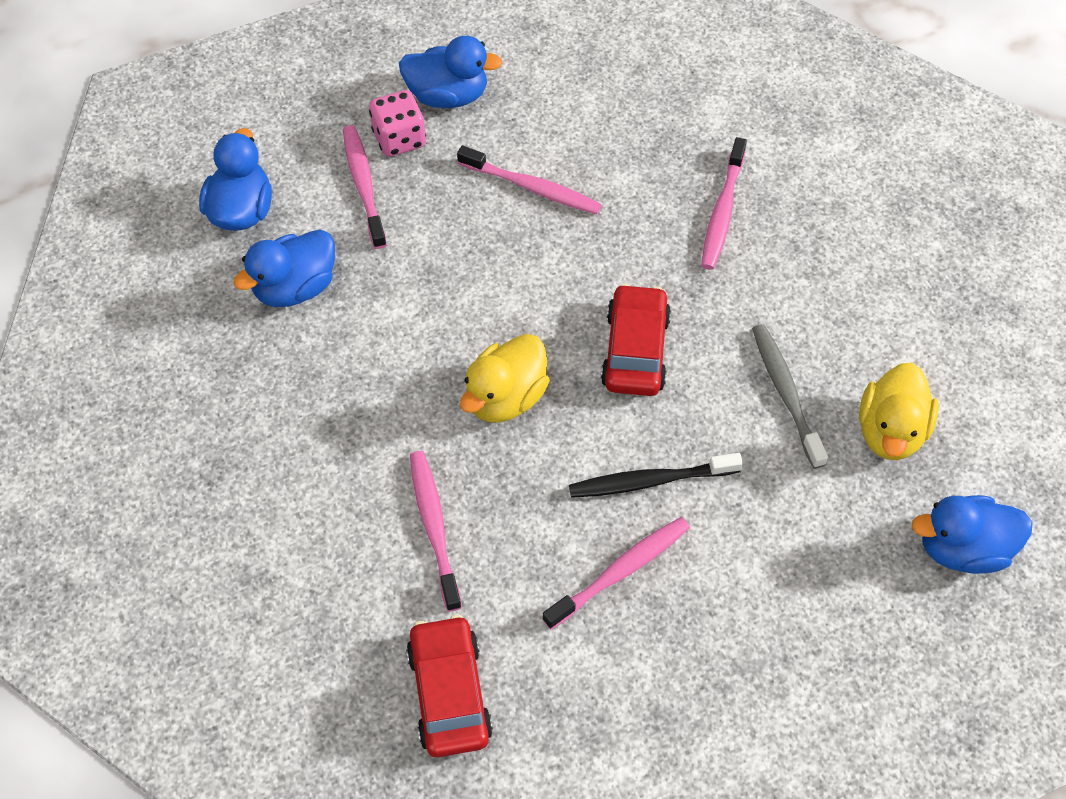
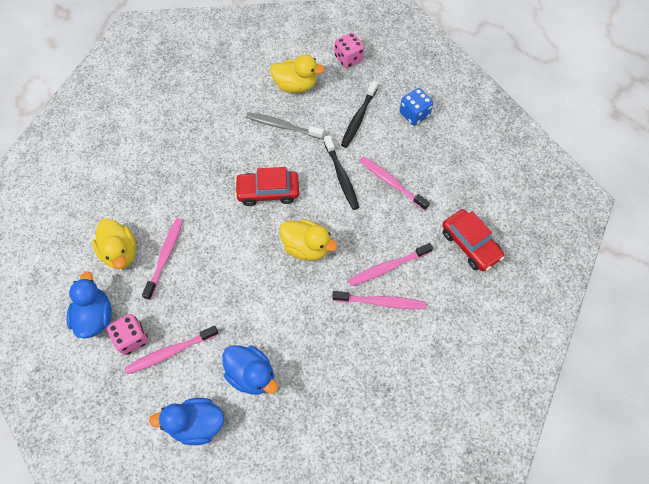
camera: 100 degrees left, 5 degrees up
red car [406,615,493,757] -> red car turned 105 degrees counterclockwise [442,209,504,271]
pink toothbrush [701,137,747,270] -> pink toothbrush moved to [332,291,426,309]
grey toothbrush [752,324,828,469] -> grey toothbrush turned 45 degrees clockwise [246,112,324,139]
blue duck [912,495,1033,574] -> pink dice [334,32,364,68]
none -> yellow duck [92,219,136,269]
none -> black toothbrush [341,81,378,148]
none -> blue dice [400,88,433,125]

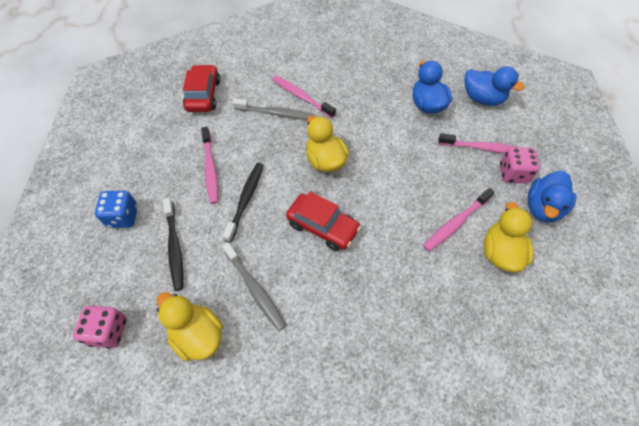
camera: 145 degrees left, 5 degrees down
black toothbrush [341,81,378,148] -> black toothbrush turned 105 degrees clockwise [163,198,184,291]
pink toothbrush [348,243,433,286] -> grey toothbrush [232,98,314,120]

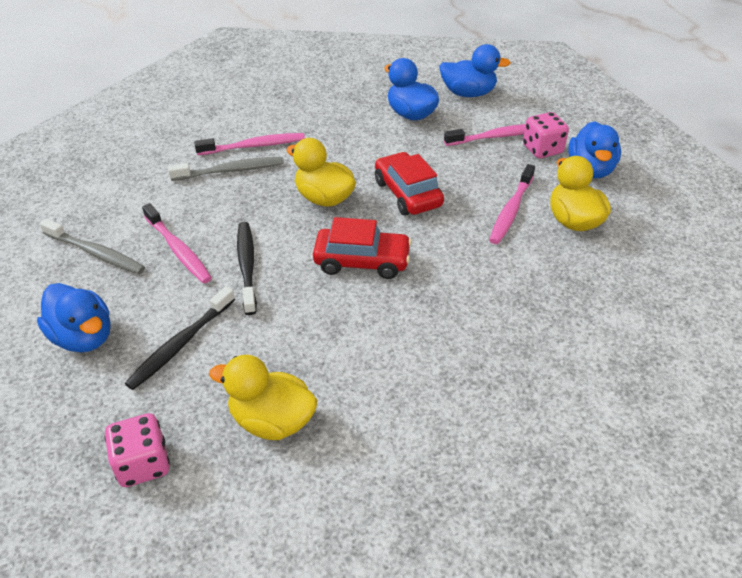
camera: 25 degrees left, 15 degrees down
blue dice [95,191,138,228] -> blue duck [37,283,111,352]
black toothbrush [163,198,184,291] -> black toothbrush turned 75 degrees clockwise [125,286,235,390]
red car [183,65,220,112] -> red car moved to [375,152,444,216]
grey toothbrush [222,242,286,331] -> grey toothbrush moved to [40,219,145,274]
pink toothbrush [272,76,336,118] -> pink toothbrush turned 150 degrees clockwise [194,133,305,155]

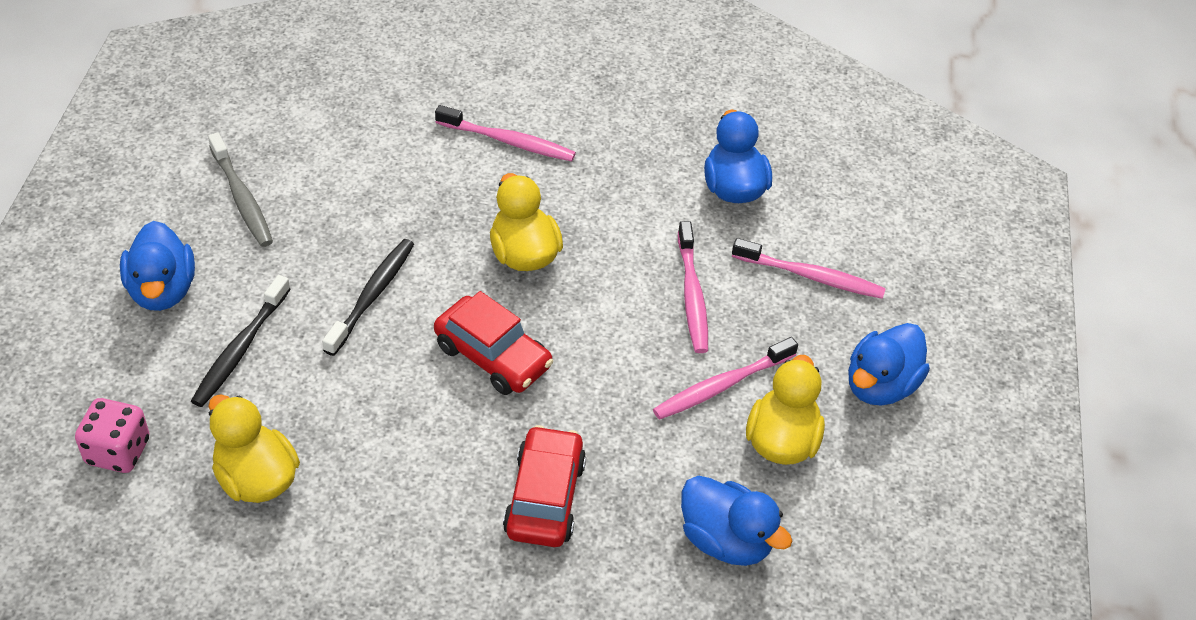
camera: 30 degrees right, 5 degrees up
black toothbrush [125,286,235,390] -> black toothbrush turned 45 degrees counterclockwise [191,275,290,407]
pink toothbrush [142,203,212,284] -> pink toothbrush moved to [678,221,708,353]
grey toothbrush [168,157,284,181] -> none
red car [375,152,444,216] -> red car moved to [503,425,586,547]
blue duck [439,44,511,97] -> blue duck moved to [681,476,792,566]
pink dice [523,112,569,158] -> none

